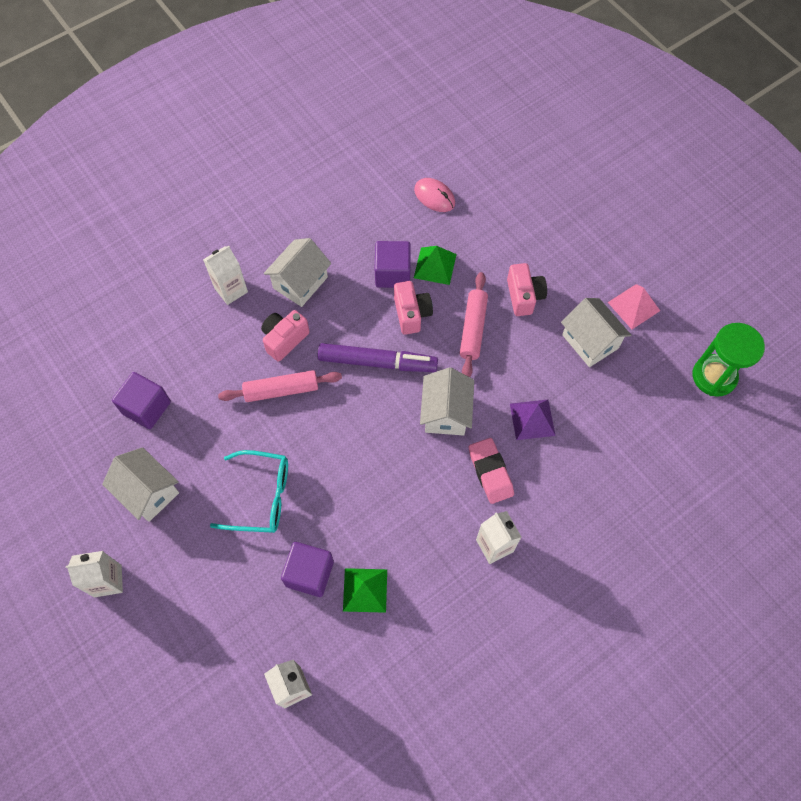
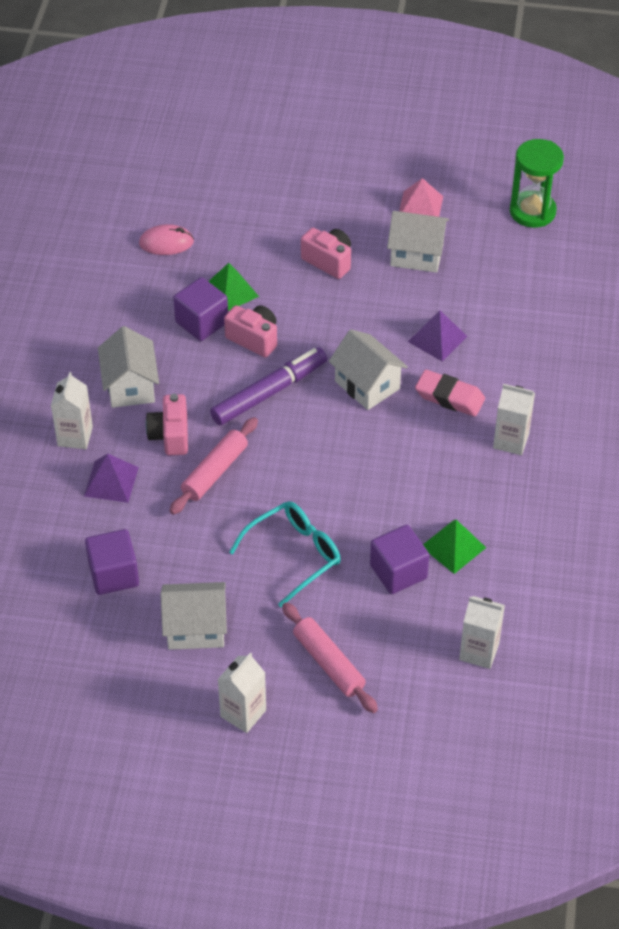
camera: 45 degrees left, 15 degrees down
pink rolling pin [460,272,488,377] -> pink rolling pin moved to [282,602,378,713]
none -> purple pyramid [84,454,139,503]

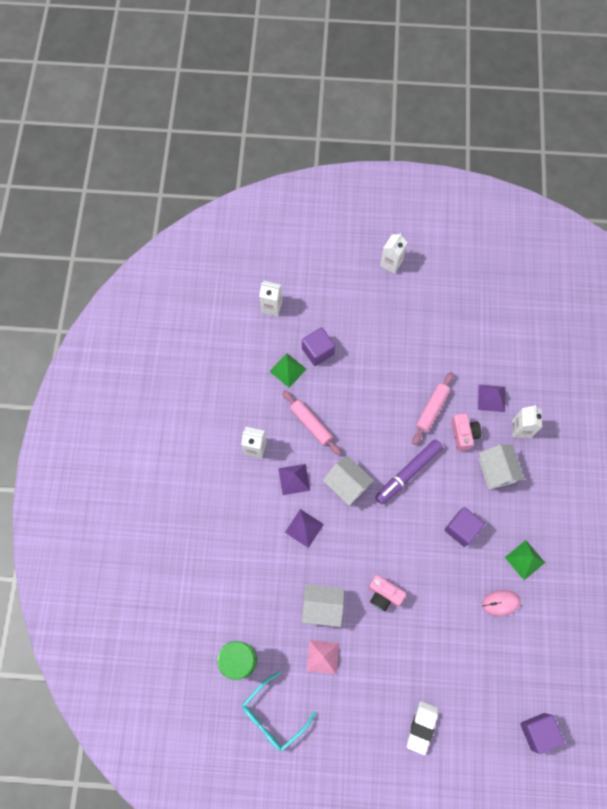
camera: 175 degrees right, 20 degrees up
purple cube [85,529,139,595] -> purple cube moved to [520,713,565,754]
white house [161,582,227,650] -> none
green pyramid [208,263,259,311] -> green pyramid moved to [505,540,545,580]
pink camera [224,305,277,358] -> none
turquoise glasses [229,501,341,607] -> turquoise glasses moved to [242,671,316,751]
pink rolling pin [282,602,378,713] -> pink rolling pin moved to [282,390,341,455]
pink eraser [415,370,485,417] -> purple pyramid [278,464,310,495]
none -> white eraser [407,701,438,755]

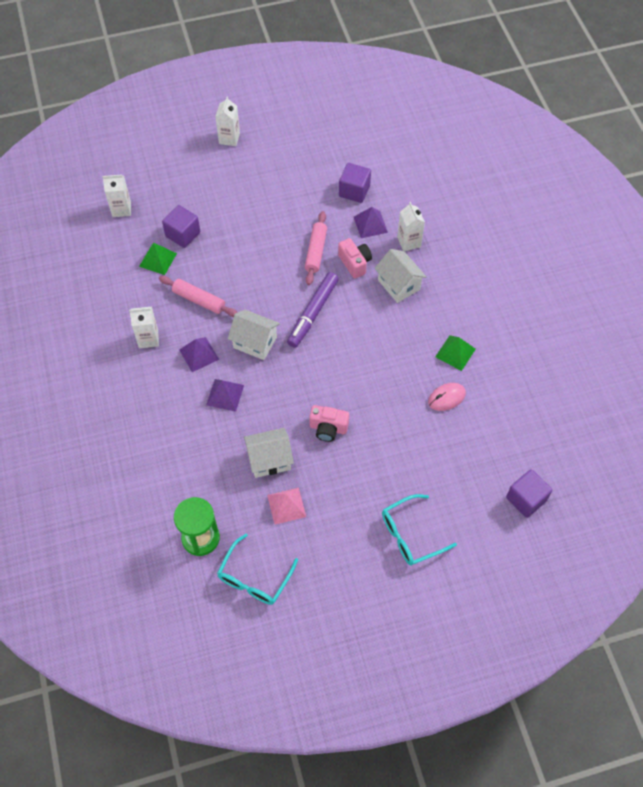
camera: 20 degrees left, 10 degrees down
white eraser [407,701,438,755] -> turquoise glasses [382,494,457,566]
purple cube [445,507,485,547] -> purple cube moved to [339,163,371,203]

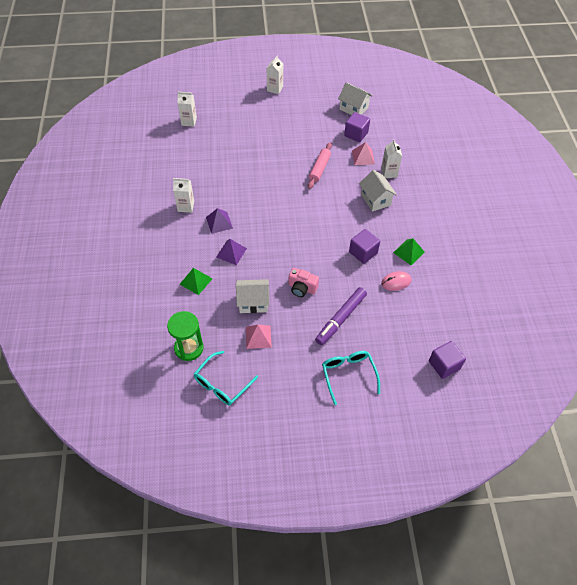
camera: 10 degrees right, 5 degrees down
green pyramid [139,243,177,275] -> green pyramid moved to [180,268,213,295]
pink rolling pin [159,276,238,317] -> none
purple cube [162,205,200,248] -> purple cube moved to [349,229,380,264]
white house [228,310,280,360] -> white house moved to [338,82,373,115]
purple marker [287,272,339,348] -> purple marker moved to [315,287,367,345]
pink camera [338,238,372,279] -> none
purple pyramid [354,207,388,238] -> pink pyramid [352,142,375,165]
turquoise glasses [382,494,457,566] -> turquoise glasses turned 90 degrees clockwise [322,351,380,405]

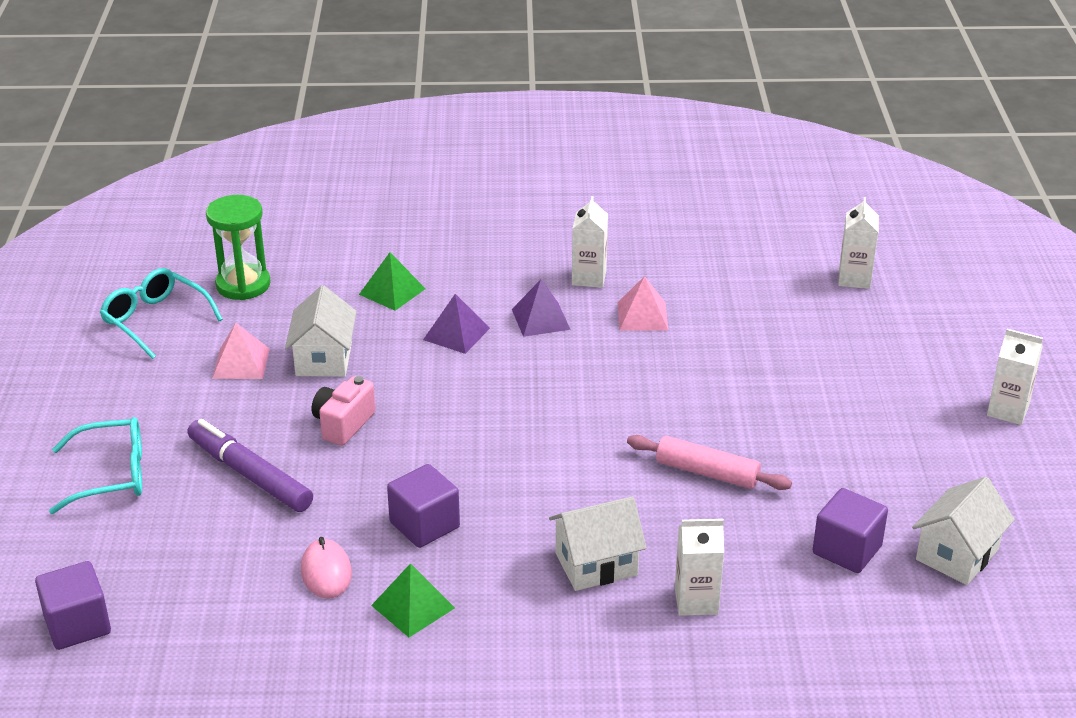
camera: 95 degrees right, 20 degrees down
pink pyramid [352,142,375,165] -> pink pyramid moved to [618,276,668,331]

